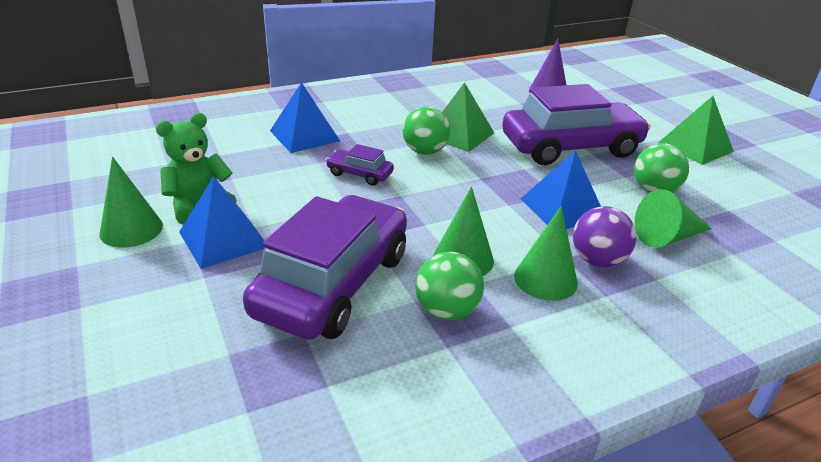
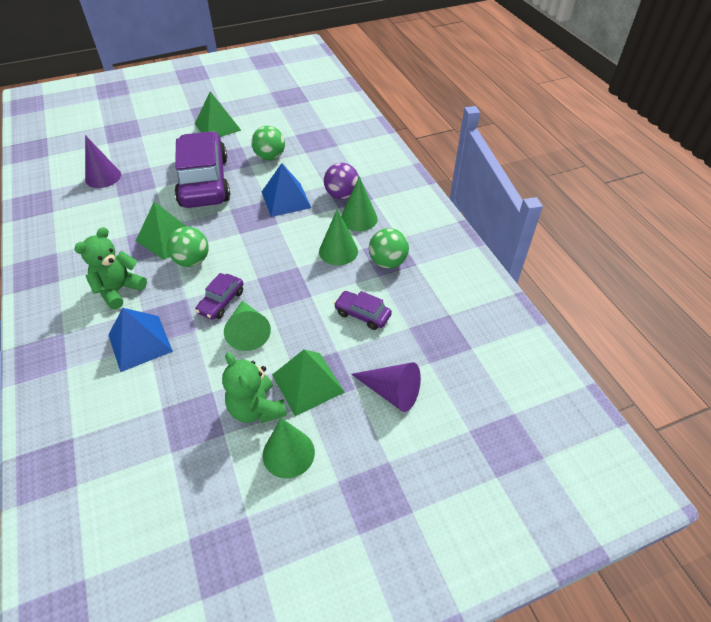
camera: 85 degrees left, 15 degrees up
blue pyramid [179,176,265,269] -> green pyramid [272,349,345,416]
purple car [243,195,407,340] -> purple car [334,291,392,330], size x0.43
green cone [635,189,712,248] -> green cone moved to [224,301,271,351]
none -> green teddy bear [74,227,147,309]
none -> purple cone [351,362,421,412]

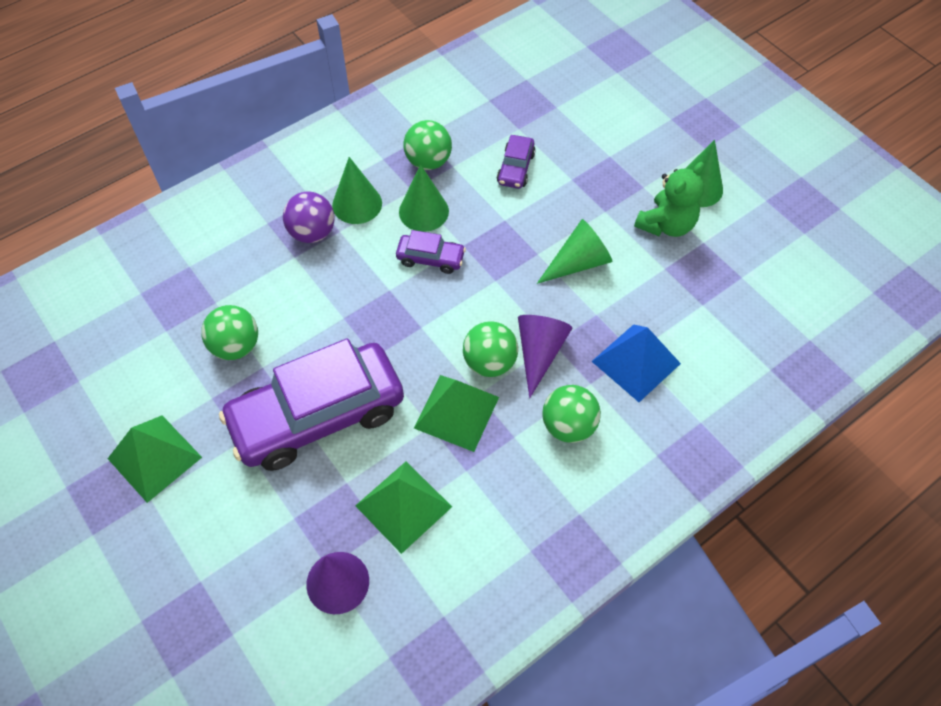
camera: 105 degrees left, 10 degrees up
green teddy bear [74,227,147,309] -> green ball [542,385,601,443]
purple car [195,273,244,320] -> purple car moved to [396,230,466,274]
blue pyramid [262,163,311,217] -> none
green pyramid [272,349,345,416] -> green pyramid moved to [355,462,452,554]
purple cone [351,362,421,412] -> purple cone moved to [518,315,573,398]

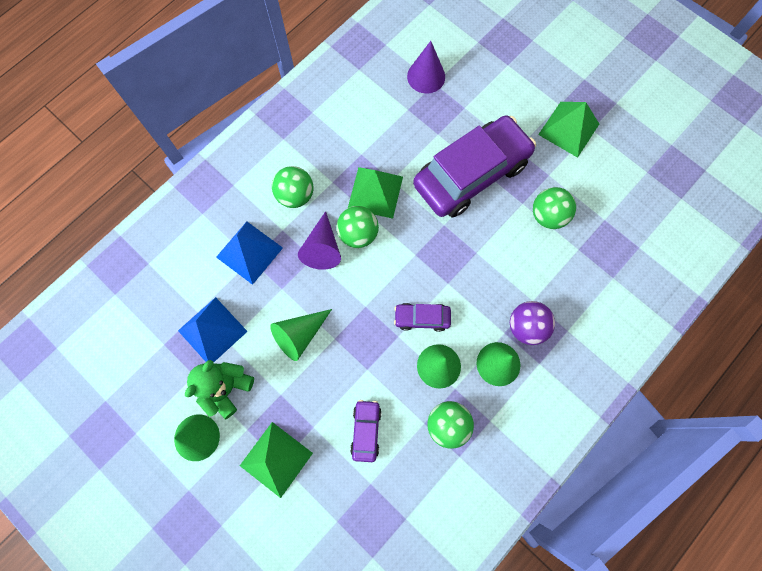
camera: 170 degrees right, 15 degrees up
green pyramid [355,462,452,554] -> green pyramid moved to [240,422,313,498]
none -> blue pyramid [178,297,248,362]

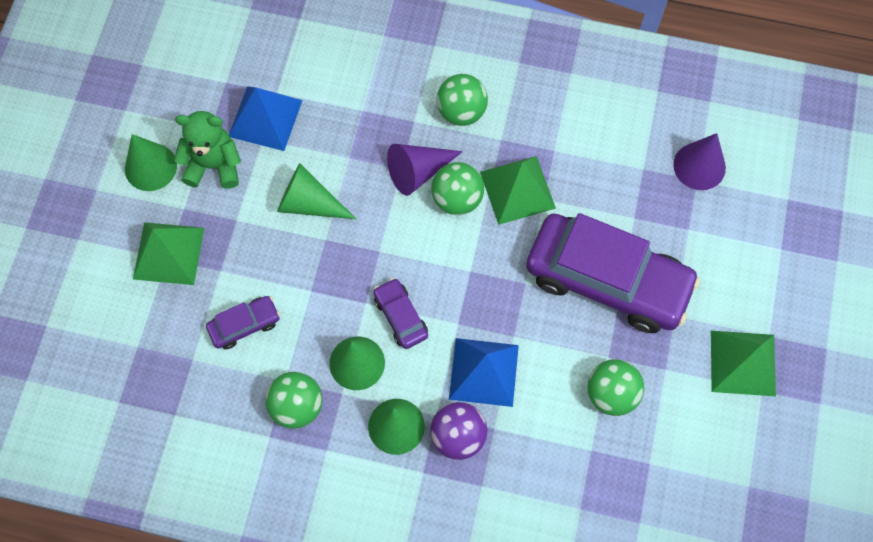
camera: 60 degrees right, 5 degrees down
blue pyramid [216,221,283,285] -> blue pyramid moved to [449,338,519,407]

